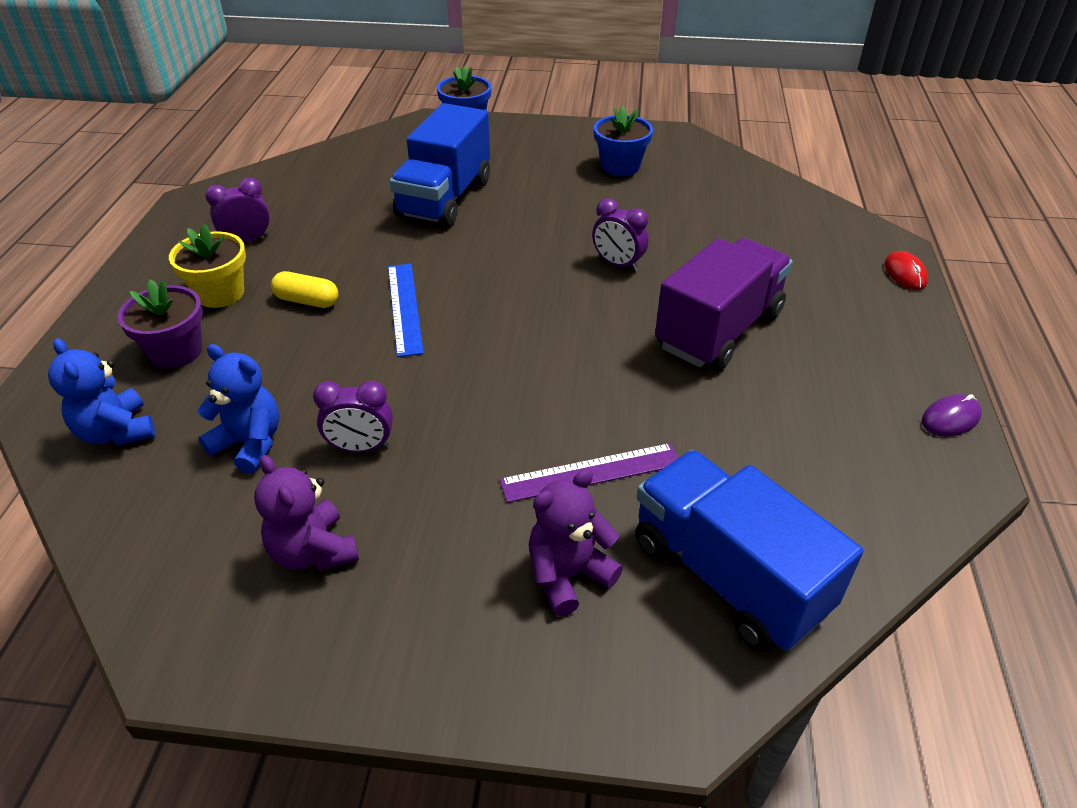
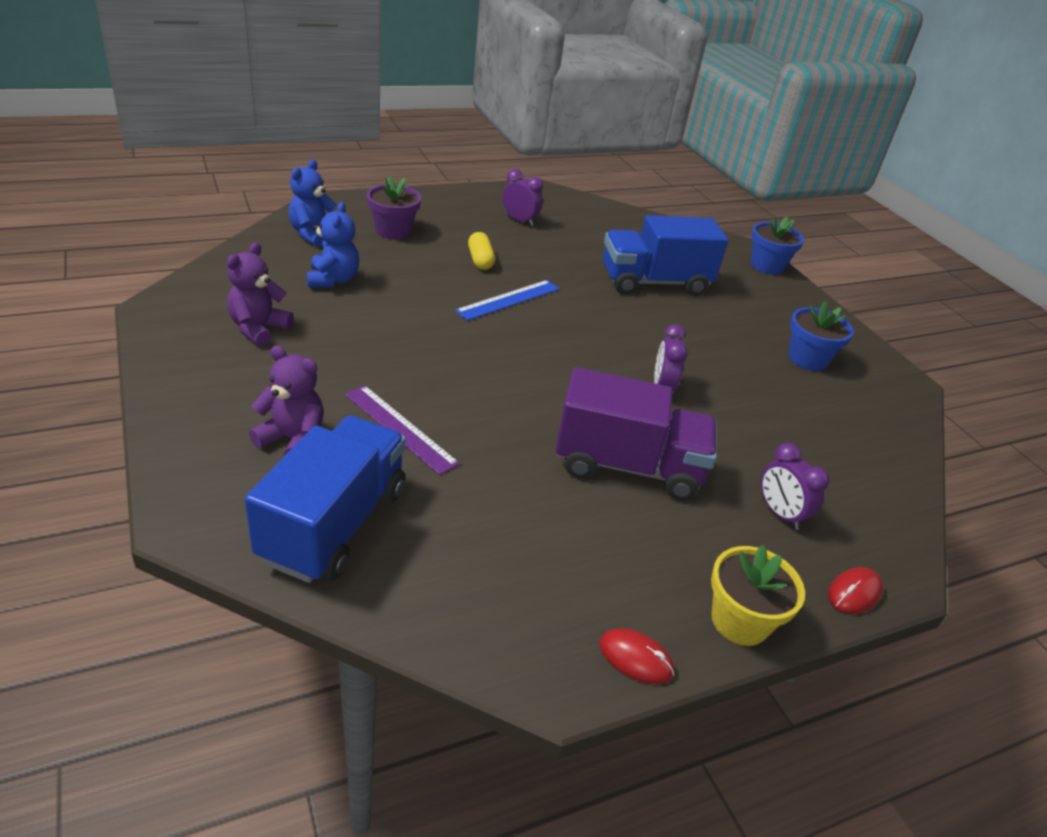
camera: 55 degrees right, 5 degrees down
yellow flower pot [169,224,246,308] -> yellow flower pot moved to [711,545,805,646]
purple clock [313,381,393,452] -> purple clock moved to [761,443,829,530]
purple mouse [922,394,982,437] -> red mouse [599,628,674,684]

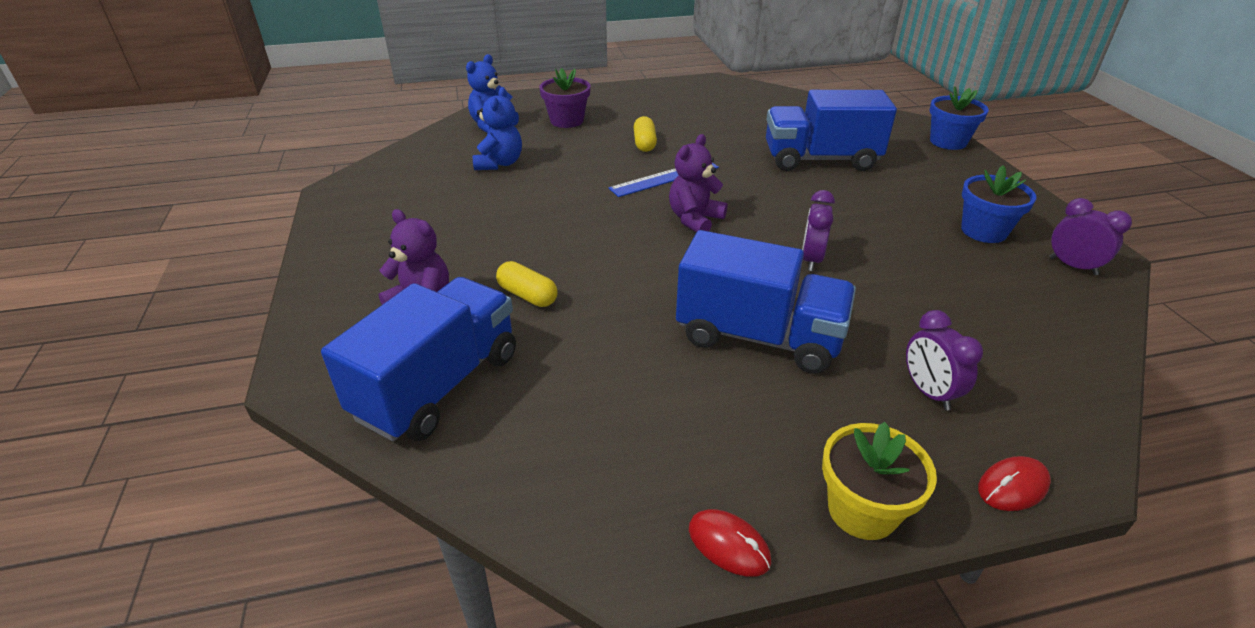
camera: 15 degrees right, 0 degrees up
purple teddy bear [227,243,294,346] -> purple teddy bear moved to [669,134,727,232]
purple ruler [345,385,460,475] -> yellow capsule [496,261,557,307]
purple clock [503,169,543,226] -> purple clock moved to [1050,198,1132,275]
purple truck [555,367,717,500] -> blue truck [676,230,856,374]

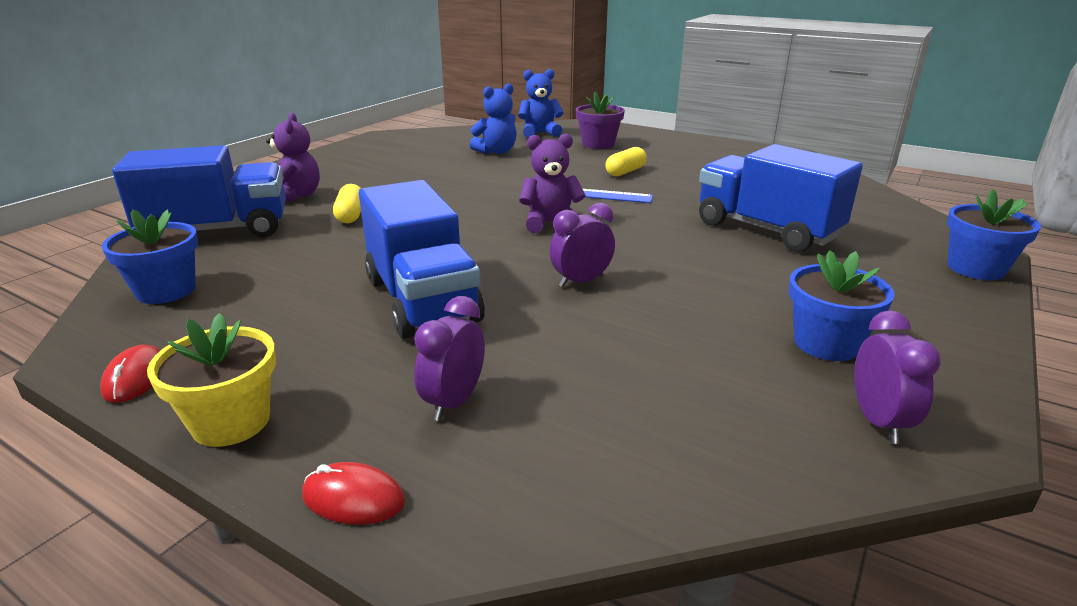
camera: 45 degrees right, 10 degrees down
none -> blue flower pot [101,209,198,304]

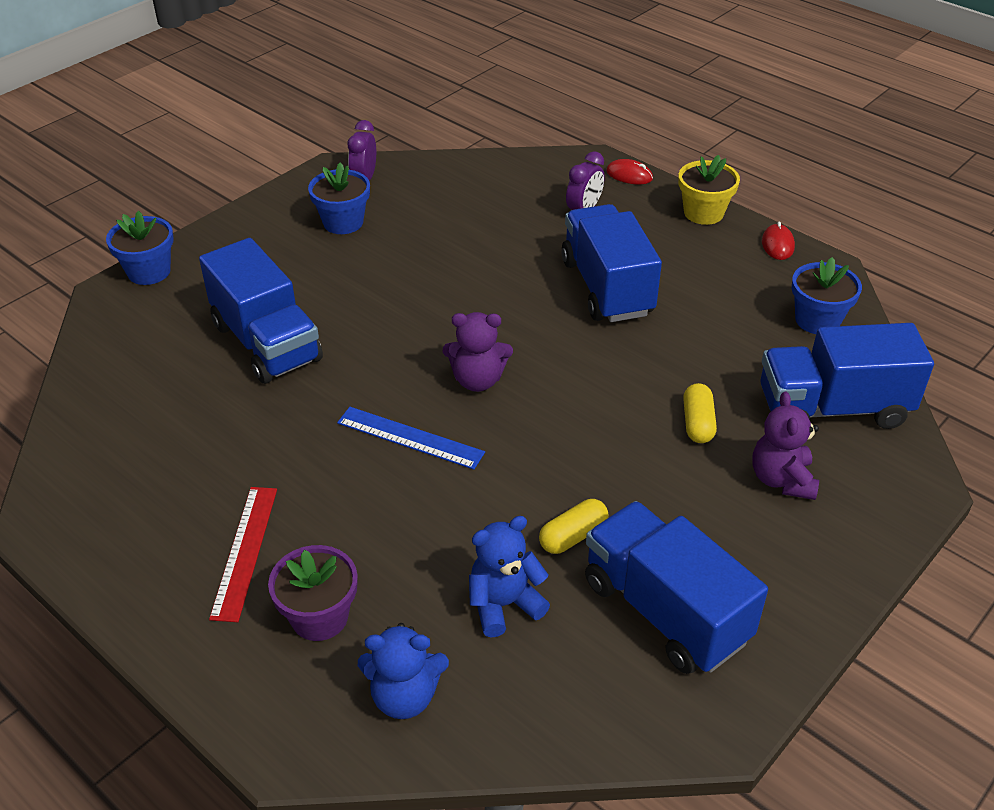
camera: 170 degrees left, 15 degrees up
purple clock [550,203,615,287] -> none
yellow capsule [605,147,647,176] -> yellow capsule moved to [539,499,608,554]
none -> red ruler [209,487,277,622]
none -> blue truck [585,501,768,674]

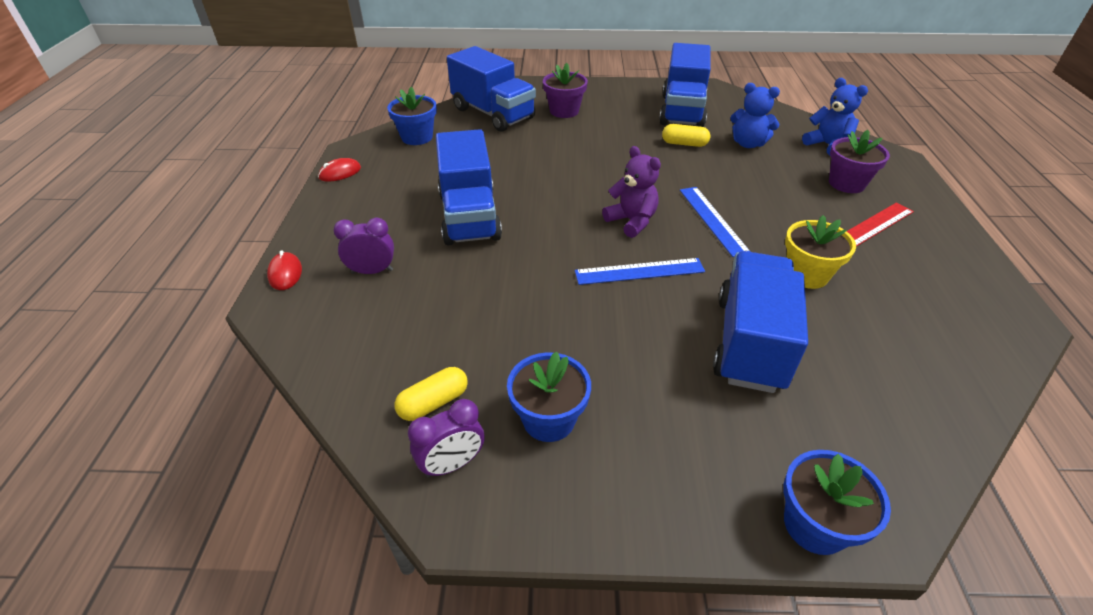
camera: 130 degrees left, 0 degrees up
blue truck [561,204,662,322] -> blue truck turned 45 degrees counterclockwise [436,129,502,245]
yellow flower pot [678,155,740,225] -> yellow flower pot moved to [785,215,856,289]
yellow capsule [683,383,717,443] -> yellow capsule moved to [395,367,468,421]
purple teddy bear [752,392,819,500] -> purple flower pot [543,63,588,118]
none -> blue ruler [575,258,705,285]

